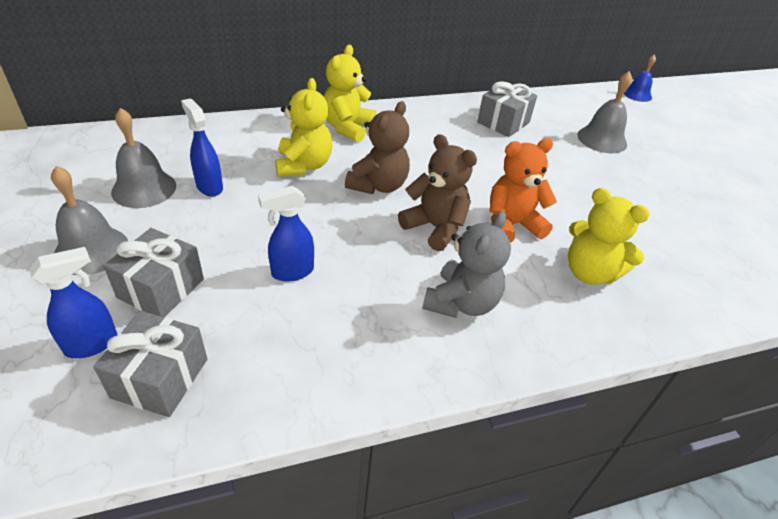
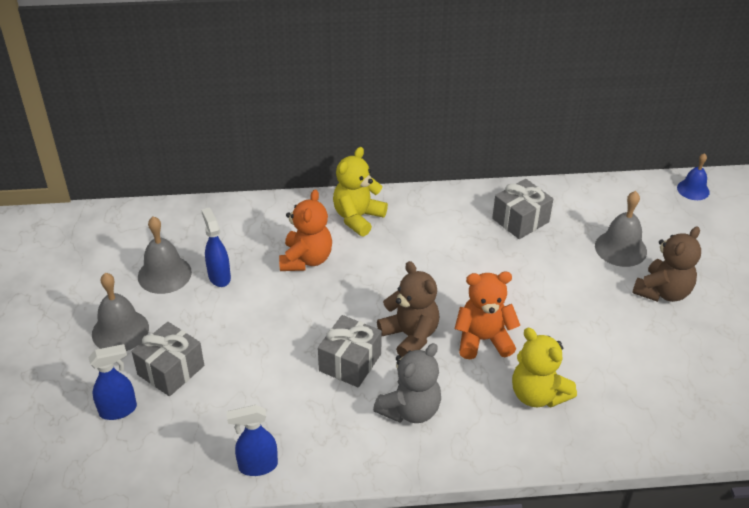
camera: 15 degrees right, 0 degrees up
grey gift [93,311,207,417] -> grey gift moved to [318,315,382,387]
blue spray bottle [258,186,314,282] -> blue spray bottle moved to [226,405,278,476]
yellow teddy bear [275,78,332,177] -> orange teddy bear [279,190,332,271]
brown teddy bear [345,101,410,194] -> brown teddy bear moved to [632,226,701,302]

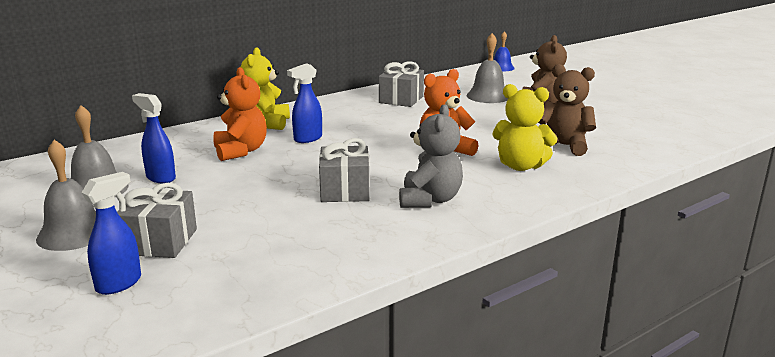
camera: 30 degrees left, 20 degrees down
blue spray bottle [226,405,278,476] -> blue spray bottle moved to [287,63,322,143]
brown teddy bear [377,261,439,357] -> brown teddy bear moved to [538,64,596,156]

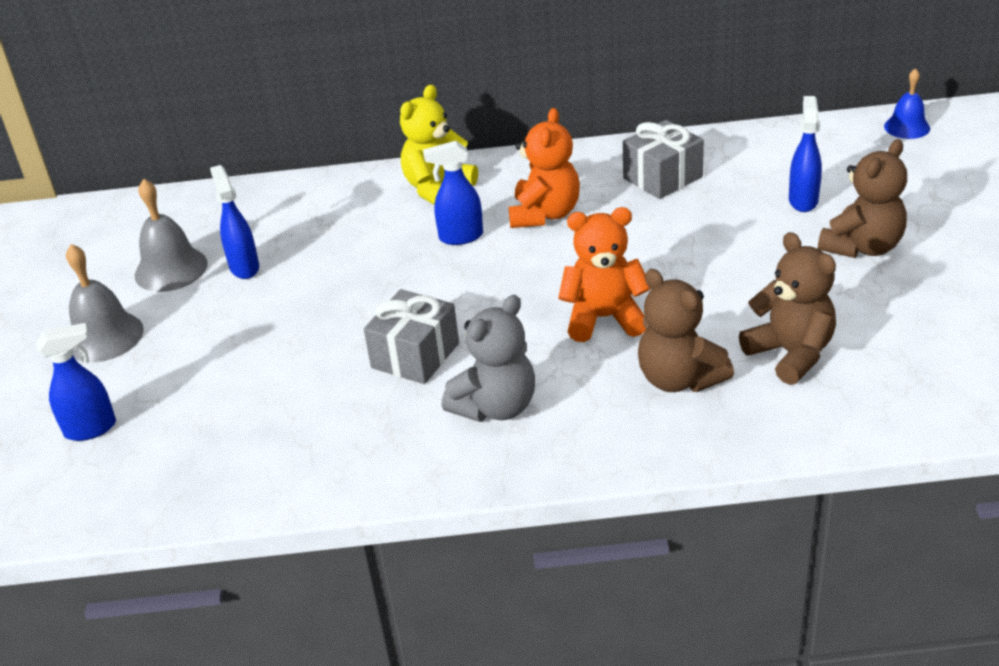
camera: 35 degrees right, 15 degrees up
grey gift [117,183,197,258] -> none
orange teddy bear [213,67,267,161] -> orange teddy bear moved to [508,108,580,228]
grey bell [467,33,508,103] -> blue spray bottle [789,96,822,212]
yellow teddy bear [492,84,557,171] -> brown teddy bear [638,269,734,392]

